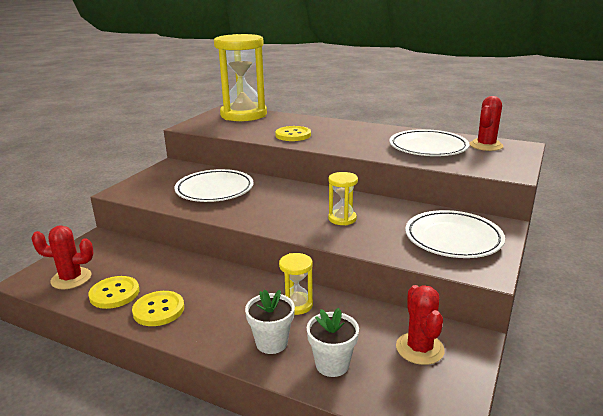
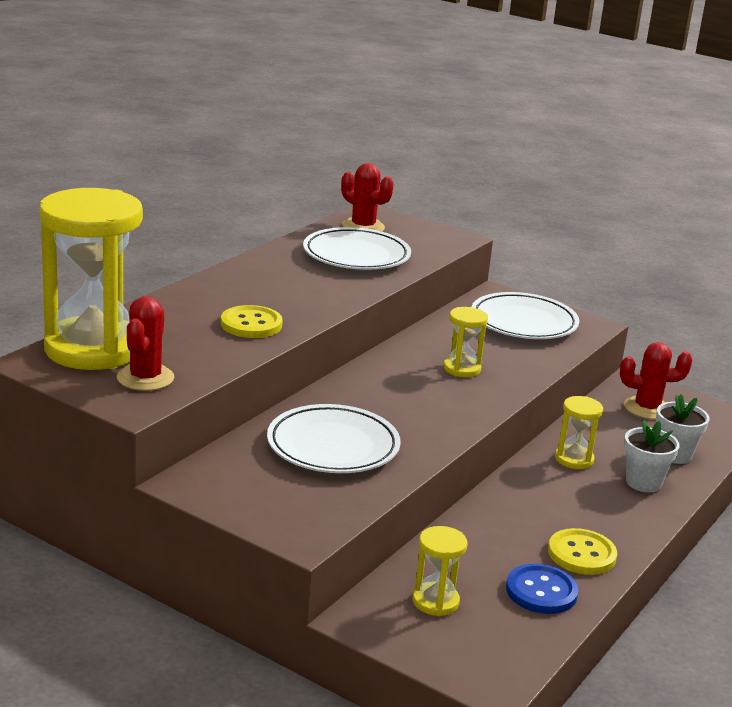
camera: 85 degrees left, 0 degrees up
red cactus [31,225,94,289] -> red cactus moved to [117,297,174,391]
yellow button [88,276,139,309] -> blue button [506,564,579,614]
none -> yellow hourglass [413,526,467,616]

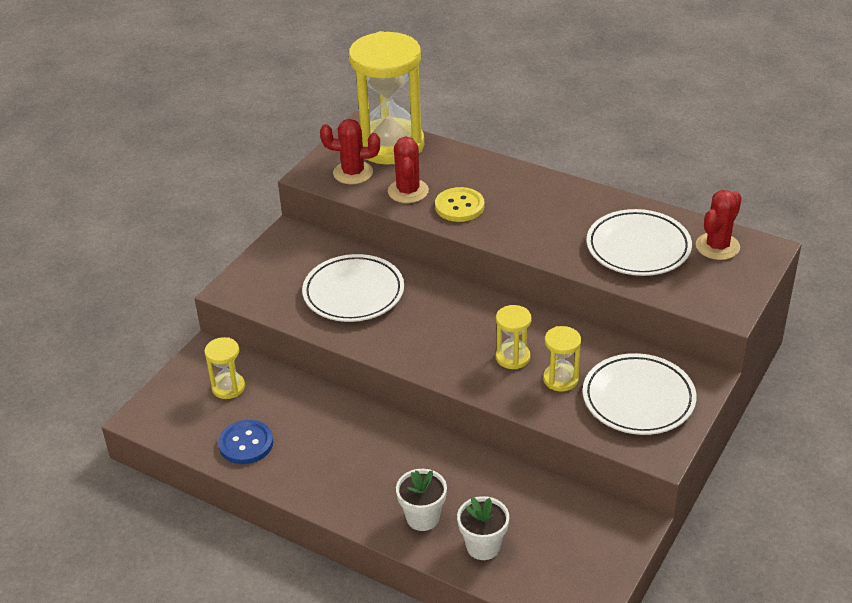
camera: 90 degrees right, 15 degrees up
yellow button [548,528,617,575] -> none
yellow hourglass [555,396,603,469] -> yellow hourglass moved to [543,326,581,391]
red cactus [620,342,692,419] -> red cactus moved to [388,137,429,203]

